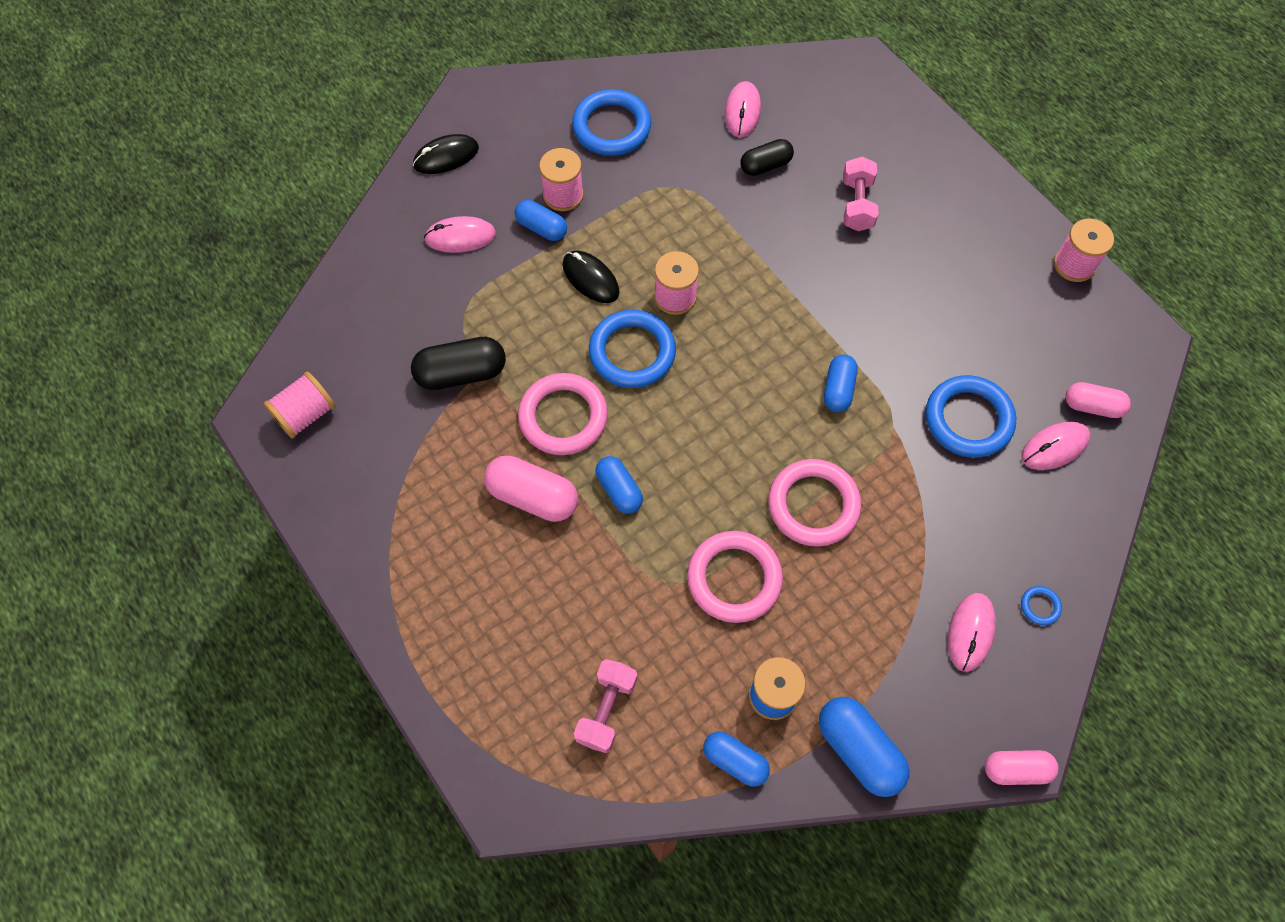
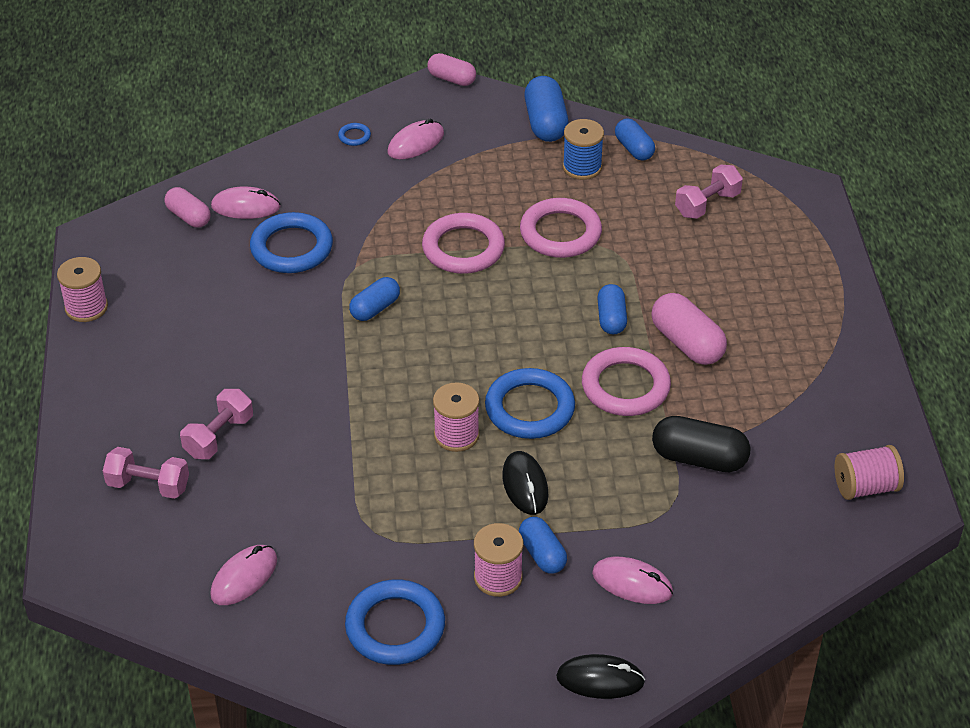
camera: 150 degrees left, 20 degrees down
black capsule [740,139,794,176] -> none
none -> pink dumbbell [103,447,189,499]

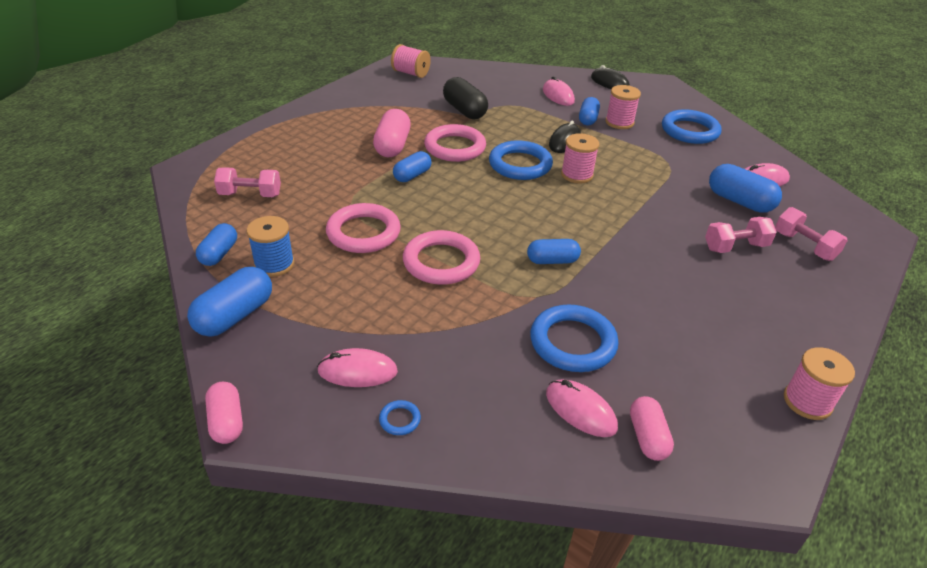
camera: 140 degrees left, 5 degrees down
none -> blue capsule [709,164,782,213]

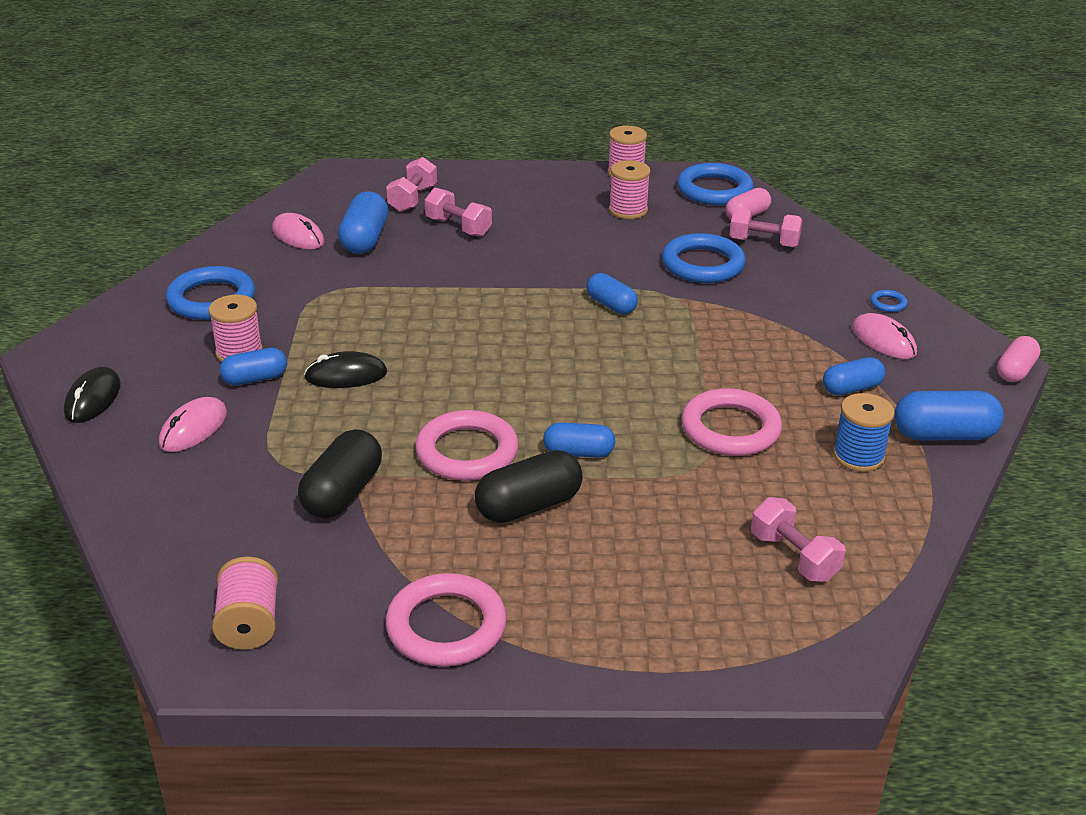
camera: 125 degrees left, 5 degrees down
blue capsule [196,223,237,266] -> blue capsule moved to [823,357,885,395]
pink capsule [373,109,411,157] -> black capsule [475,450,583,523]
pink ring [403,230,480,285] -> pink ring moved to [386,573,507,667]
blue ring [489,140,553,180] -> blue ring moved to [677,163,753,205]
pink mouse [546,379,618,437] -> pink dumbbell [729,207,802,248]
pink spool [561,133,599,184] -> pink spool moved to [609,160,650,219]

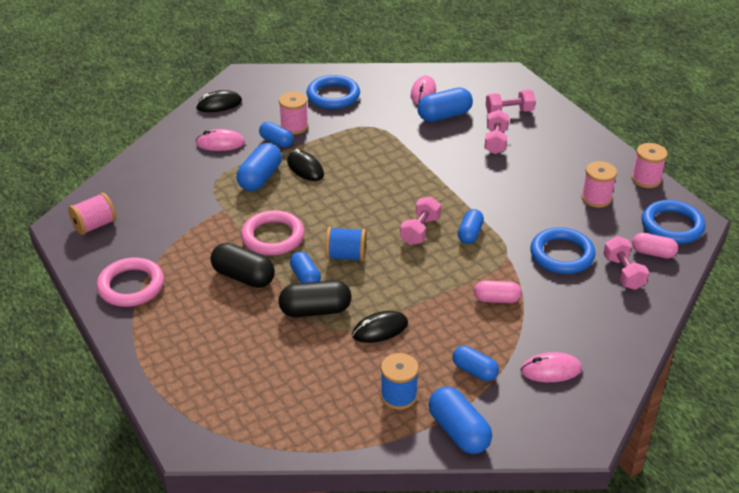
camera: 60 degrees right, 5 degrees up
black capsule [298,429,382,518] -> black capsule moved to [278,280,351,317]
pink ring [681,388,782,456] -> black mouse [352,311,408,343]
pink dumbbell [751,497,846,582] -> pink dumbbell moved to [400,196,441,245]
pink mouse [852,313,917,359] -> pink mouse turned 60 degrees clockwise [521,352,582,382]
blue ring [870,290,907,312] -> none
pink capsule [997,336,1041,382] -> pink capsule moved to [474,280,522,303]
none -> blue capsule [237,143,282,191]
none -> blue spool [325,227,367,261]

